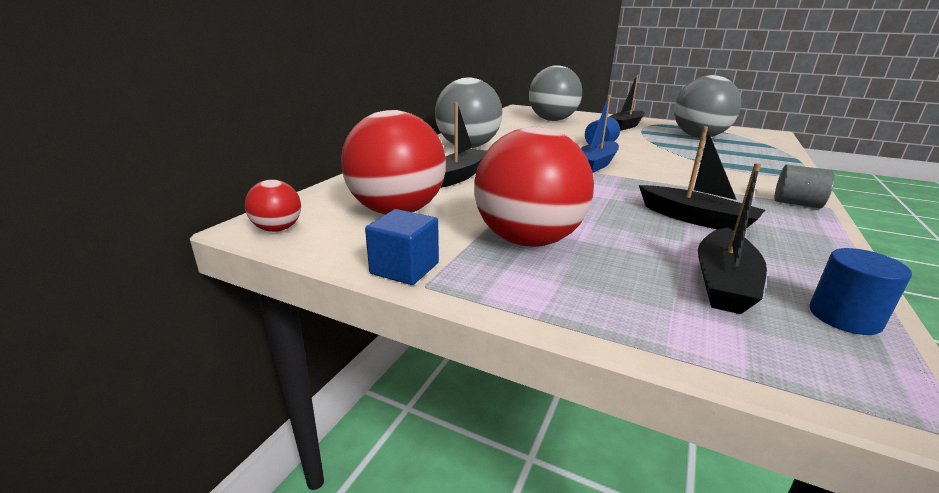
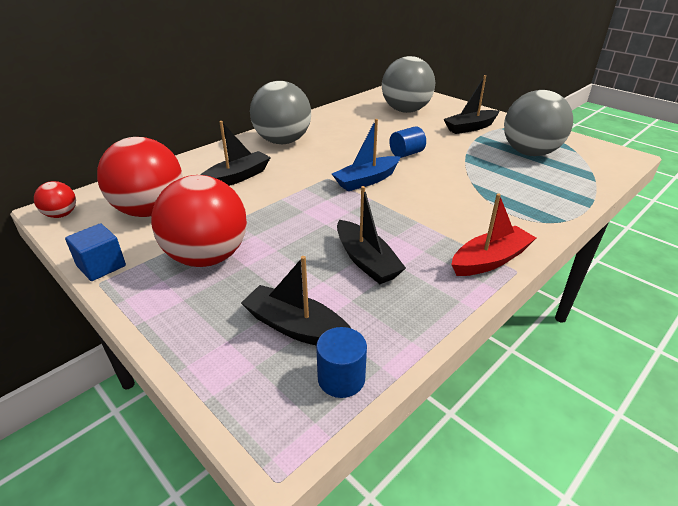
camera: 20 degrees right, 10 degrees up
black boat [698,163,767,314] -> black boat turned 75 degrees clockwise [241,256,351,345]
grey cylinder [774,164,835,208] -> red boat [451,194,536,276]

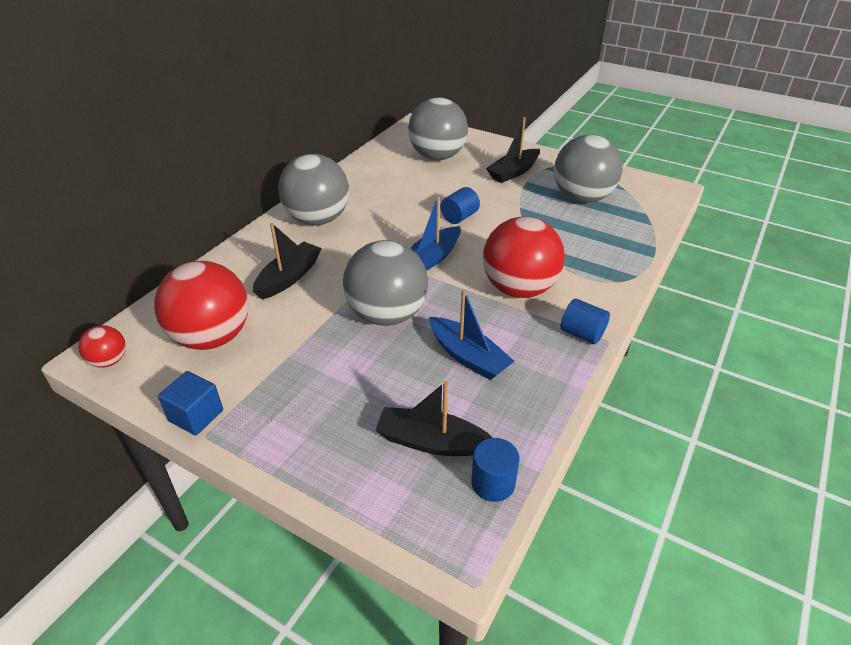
camera: 15 degrees left, 5 degrees up
red ball [151,175,247,267] -> red ball moved to [483,216,565,298]
black boat [337,186,406,284] -> blue boat [429,289,514,380]
red boat [451,194,536,276] -> blue cylinder [560,298,610,344]
none -> grey ball [343,240,428,326]

